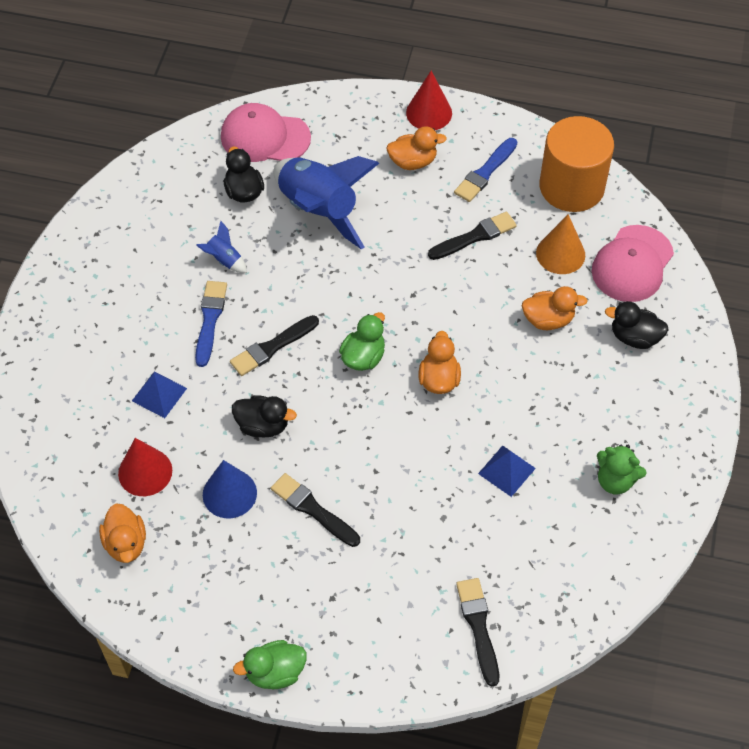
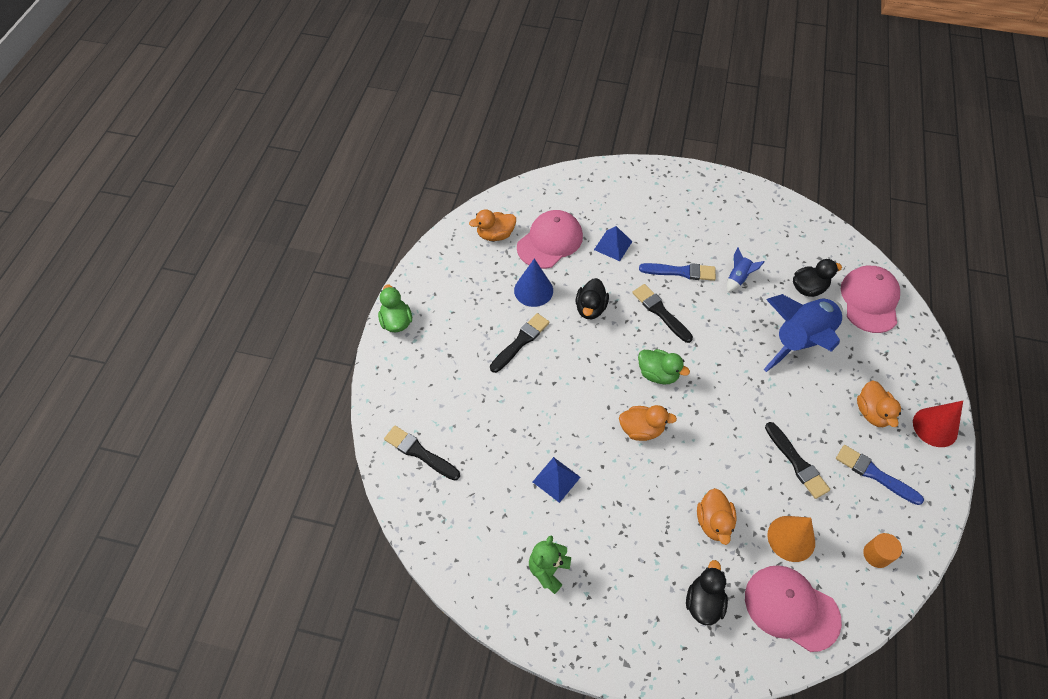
camera: 90 degrees right, 0 degrees up
red cone [118,438,172,496] -> pink cap [517,210,583,269]
black brush [456,578,499,687] -> black brush turned 135 degrees counterclockwise [384,426,460,481]
orange cylinder [540,116,614,212] -> orange cylinder [863,533,902,568], size x0.41

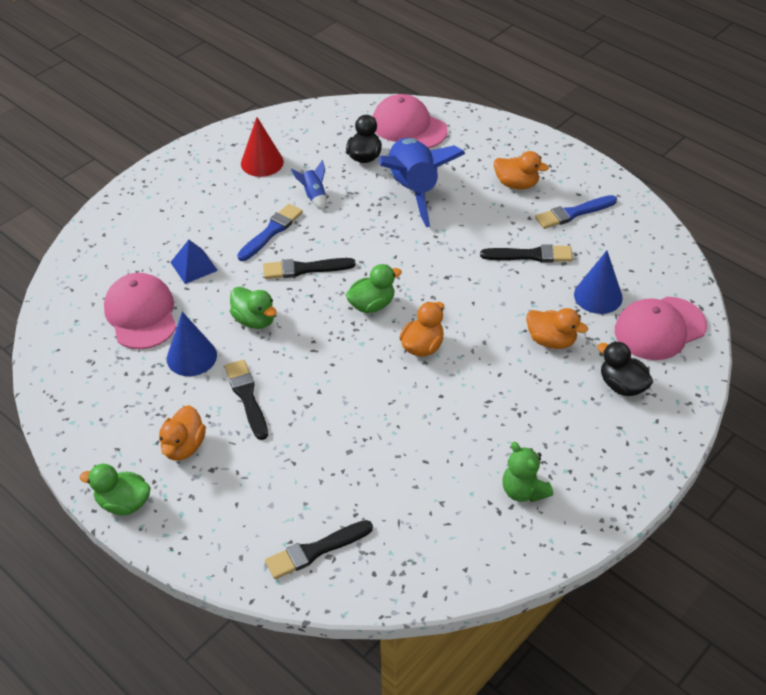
camera: 60 degrees left, 10 degrees down
orange duck [469,209,516,241] -> orange duck moved to [159,405,206,461]
blue pyramid [533,457,581,503] -> none
black duck [576,278,609,319] -> green duck [230,287,277,329]
orange cone [767,516,815,562] -> blue cone [574,250,623,314]
orange cylinder [863,533,902,568] -> none
red cone [913,401,963,447] -> red cone moved to [241,117,284,177]

